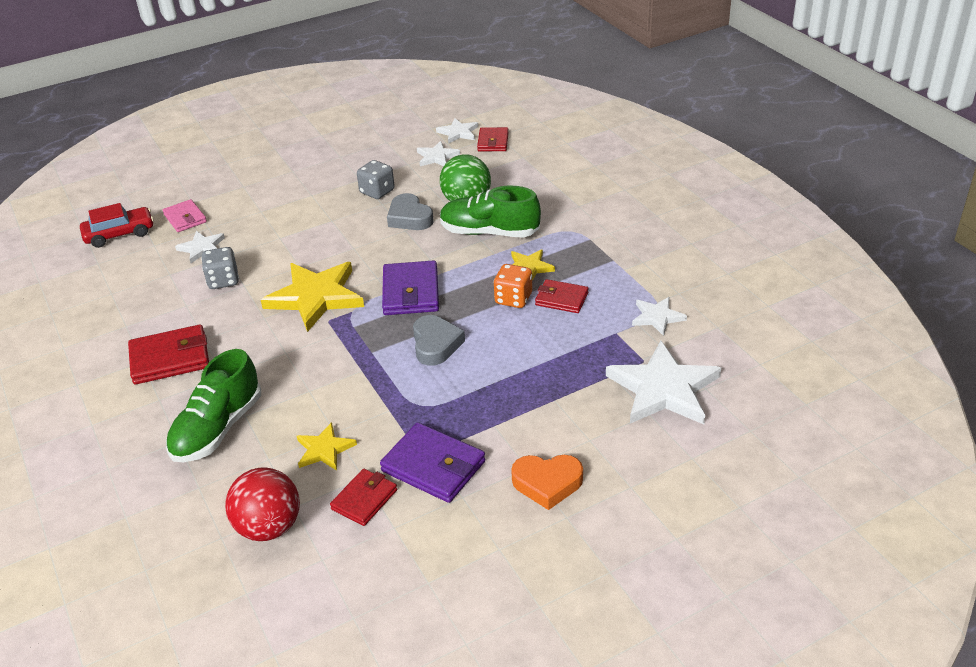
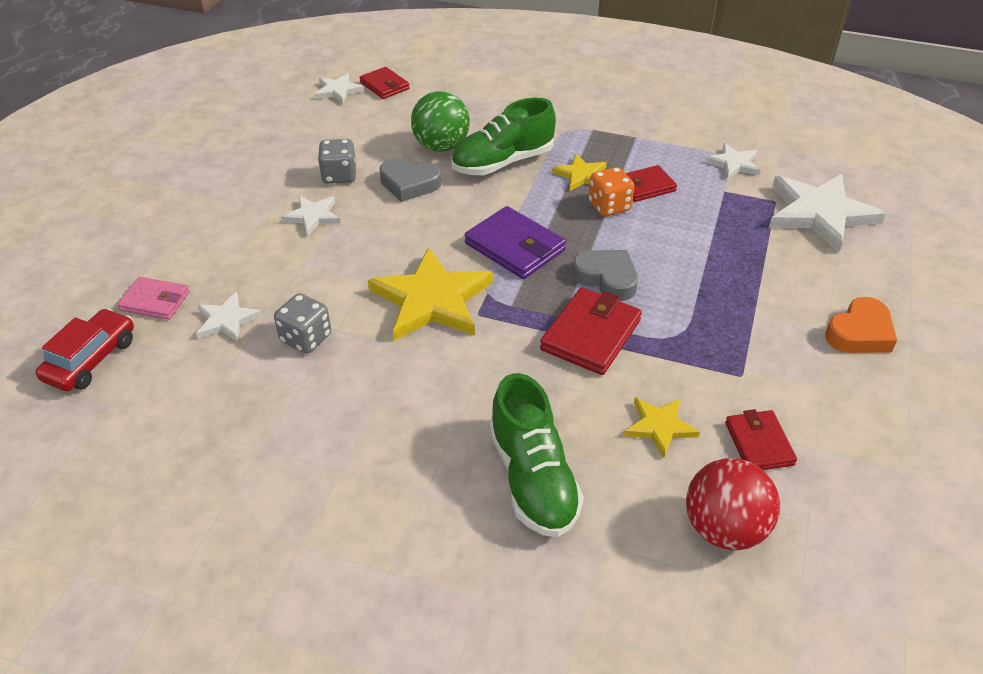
camera: 45 degrees left, 5 degrees up
red wallet [128,324,209,385] -> red wallet moved to [540,287,642,375]
purple wallet [380,422,485,503] -> none
white star [417,141,460,166] -> white star moved to [281,196,341,236]

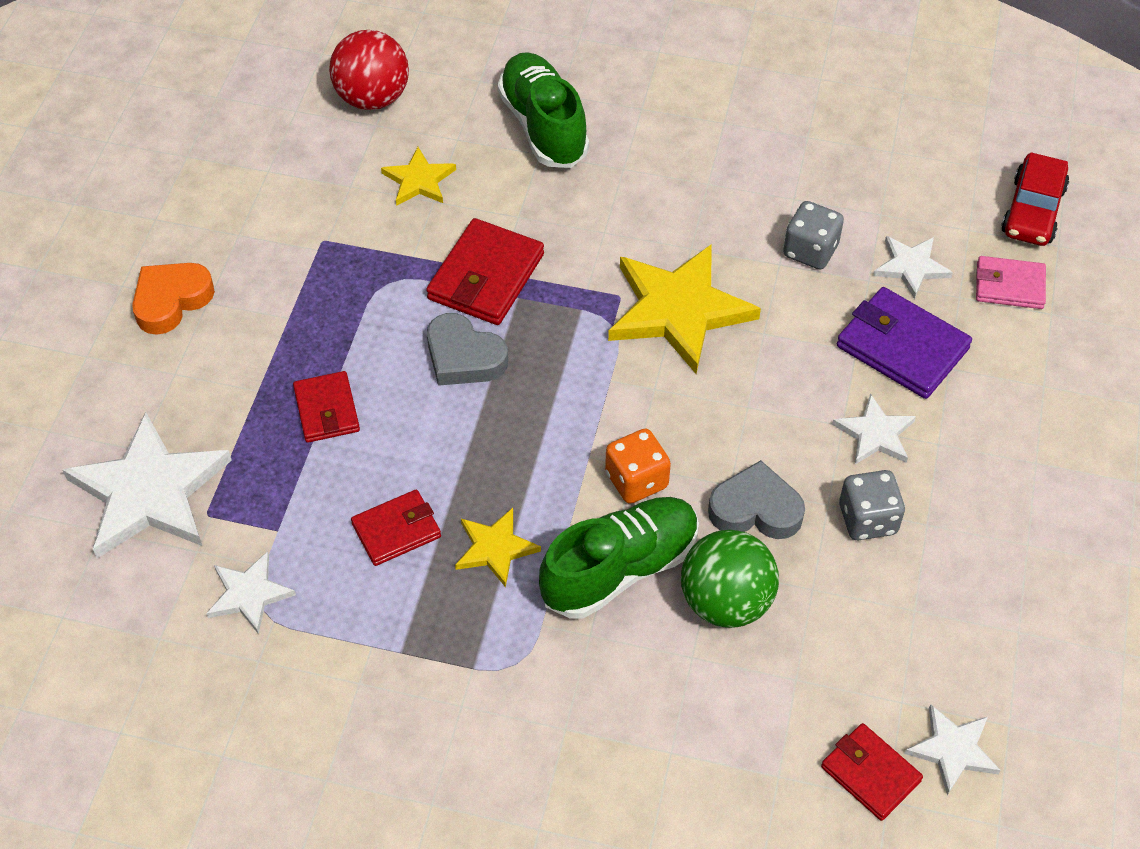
camera: 175 degrees right, 10 degrees up
purple wallet [465,206,566,279] -> purple wallet moved to [837,287,972,399]
orange dice [588,167,635,216] -> orange dice moved to [605,429,671,504]
red wallet [725,409,797,470] -> red wallet moved to [293,371,360,443]

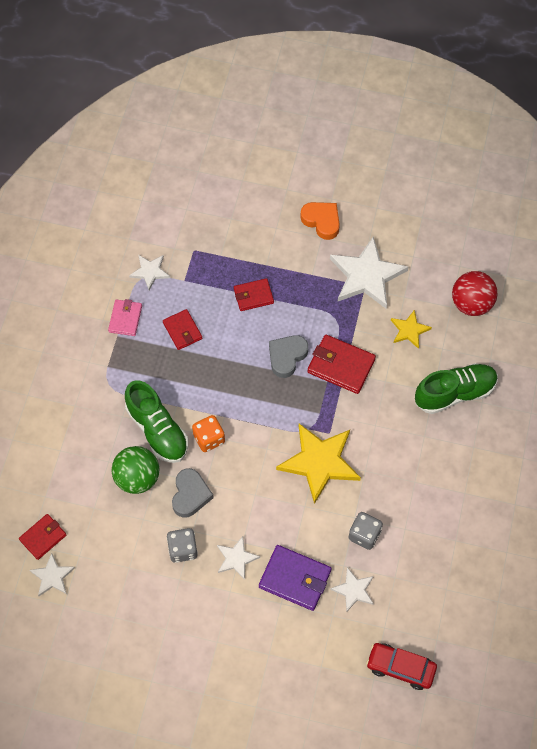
camera: 90 degrees right, 10 degrees up
white star [63,412,232,558] -> white star moved to [330,237,408,309]
yellow star [455,508,541,587] -> none
purple wallet [837,287,972,399] -> purple wallet turned 75 degrees clockwise [259,545,332,611]
pink wallet [976,256,1046,309] -> pink wallet moved to [108,299,142,336]

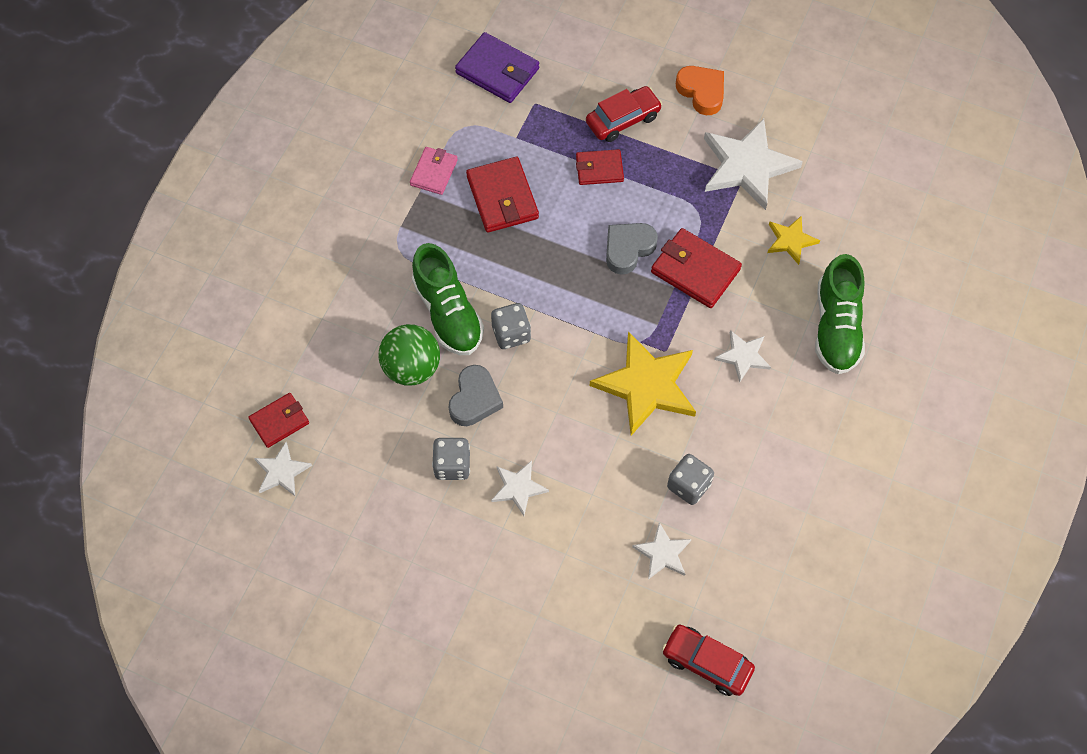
camera: 10 degrees right, 0 degrees up
white star [129,255,170,290] -> white star moved to [715,330,771,383]
red wallet [163,309,202,350] -> red wallet [466,157,539,233], size x1.57
orange dice [192,415,225,452] -> grey dice [491,303,531,349]
purple wallet [259,545,332,611] -> purple wallet moved to [455,32,539,103]
green shoe [415,363,498,414] -> green shoe turned 105 degrees clockwise [815,254,865,374]
red ball [452,271,498,316] -> none
none -> red car [586,86,662,142]

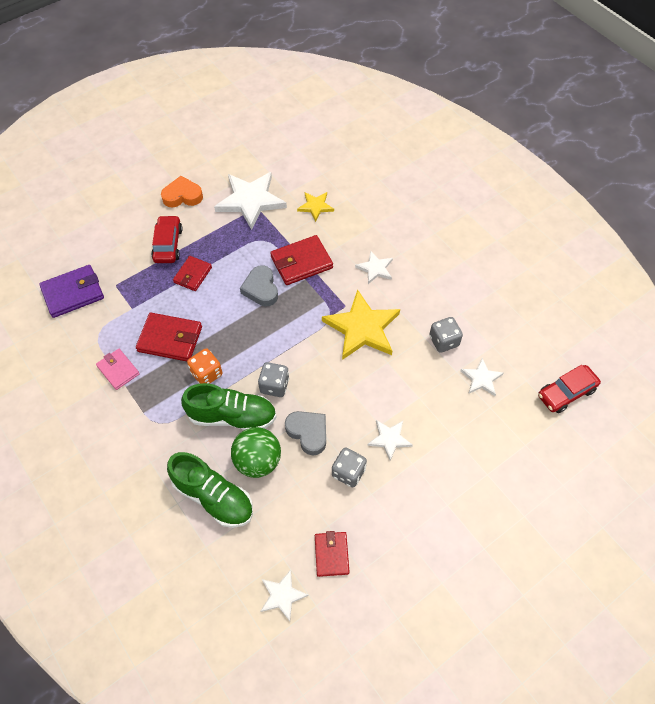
camera: 60 degrees left, 5 degrees down
red wallet [248,393,309,448] -> red wallet moved to [315,531,349,577]
green shoe [815,254,865,374] -> green shoe moved to [167,452,253,528]
none -> orange dice [187,349,222,384]

